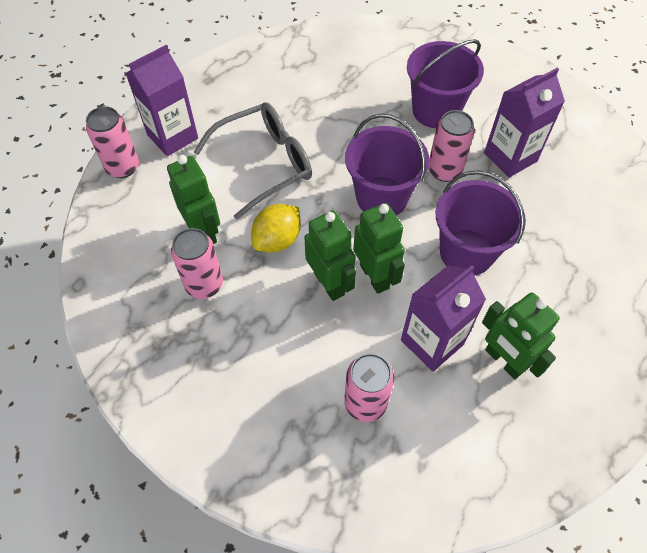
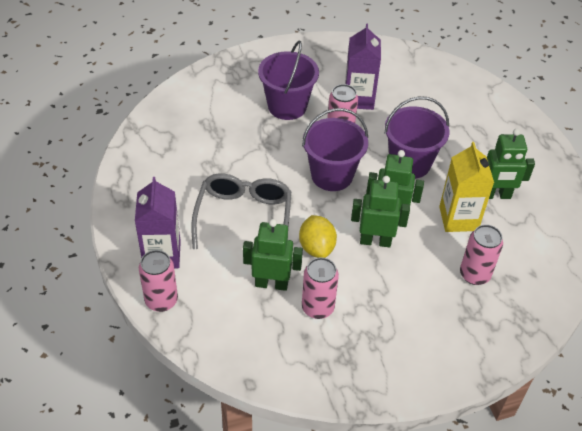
camera: 55 degrees left, 10 degrees down
purple carton [401,265,486,372] -> yellow carton [439,142,494,232]

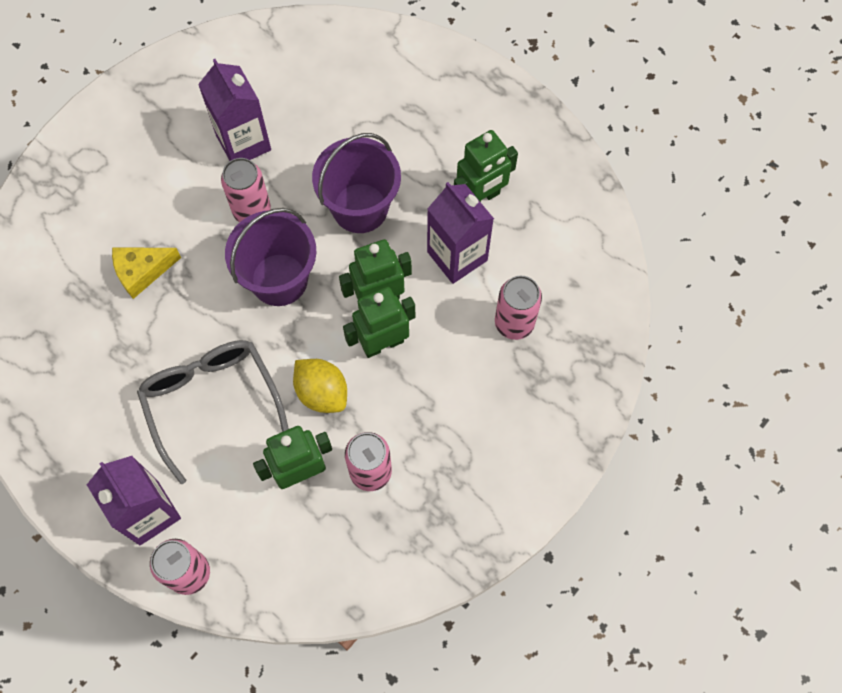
camera: 30 degrees left, 20 degrees up
purple bucket [258,41,319,120] -> none
yellow carton [439,142,494,232] -> purple carton [427,182,494,284]
none -> yellow cheese [112,247,181,299]

